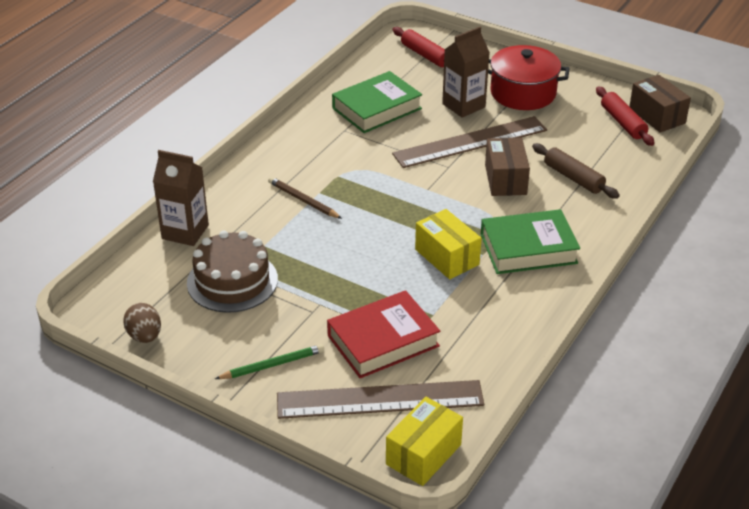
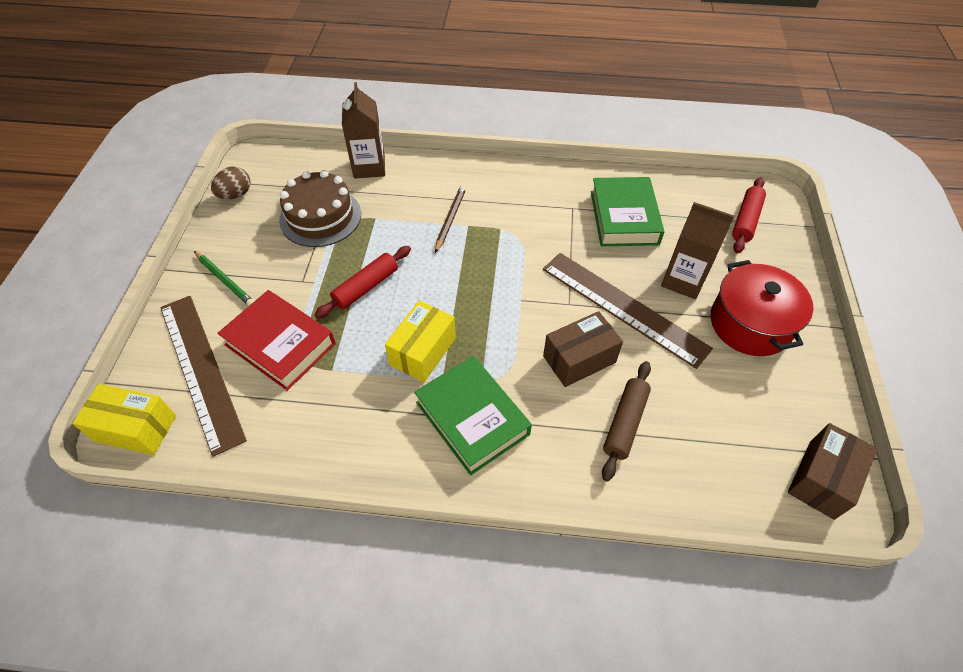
camera: 65 degrees right, 15 degrees up
green book [332,71,422,133] -> green book turned 60 degrees clockwise [591,177,664,246]
red rolling pin [596,87,654,146] -> red rolling pin moved to [314,246,411,319]

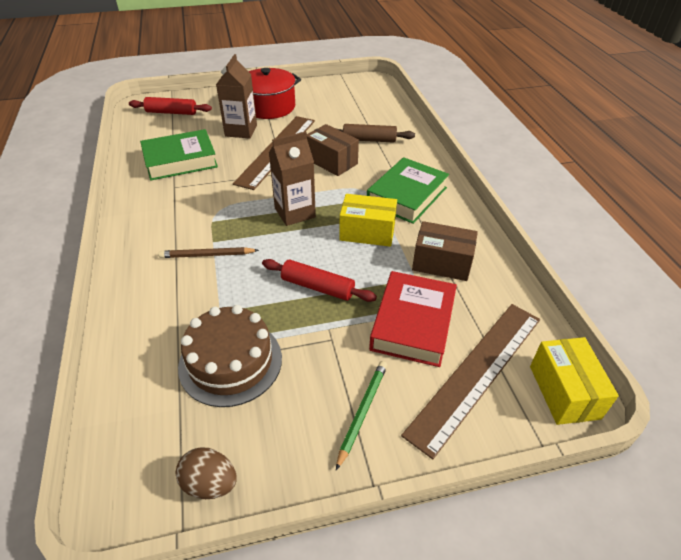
camera: 110 degrees left, 10 degrees down
brown carton [342,82,385,179] -> brown carton moved to [269,132,316,226]
brown box [788,423,878,520] -> brown box moved to [412,221,478,281]

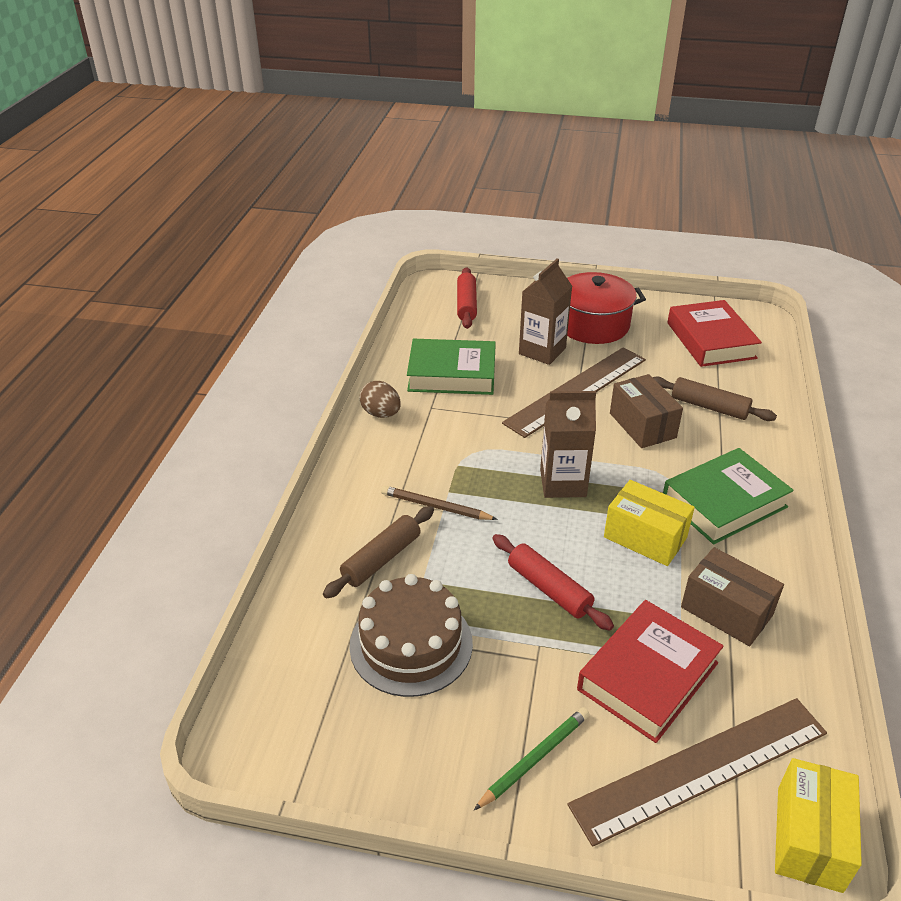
camera: 25 degrees right, 5 degrees down
red rolling pin [129,97,212,115] -> red rolling pin turned 60 degrees clockwise [457,267,477,329]
brown egg [176,447,236,499] -> brown egg moved to [359,381,401,418]
none -> brown rolling pin [323,506,434,599]
none -> red book [667,300,762,367]

